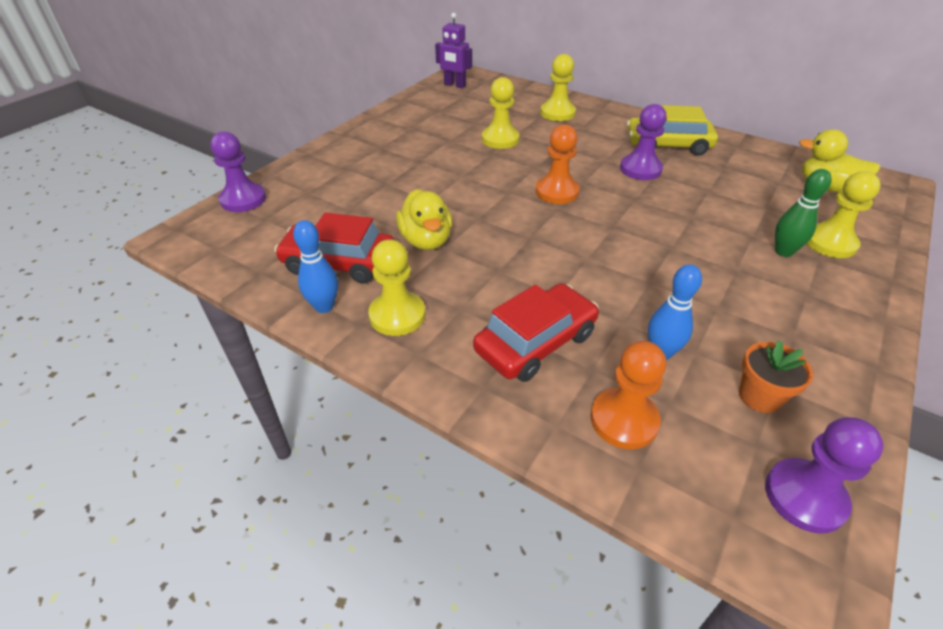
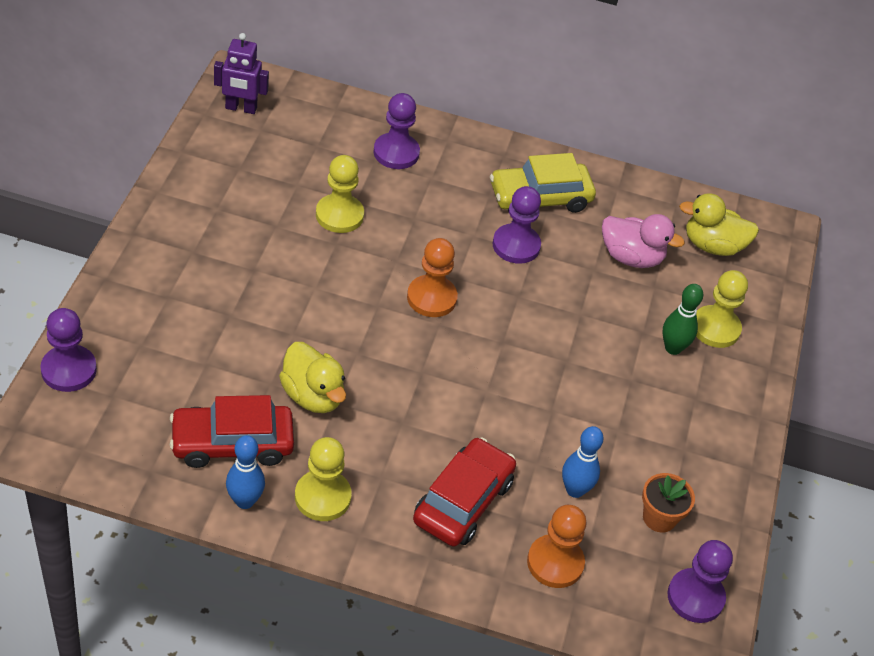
camera: 25 degrees left, 5 degrees up
yellow pawn [540,54,576,121] -> purple pawn [373,93,420,169]
none -> pink duck [602,214,685,268]

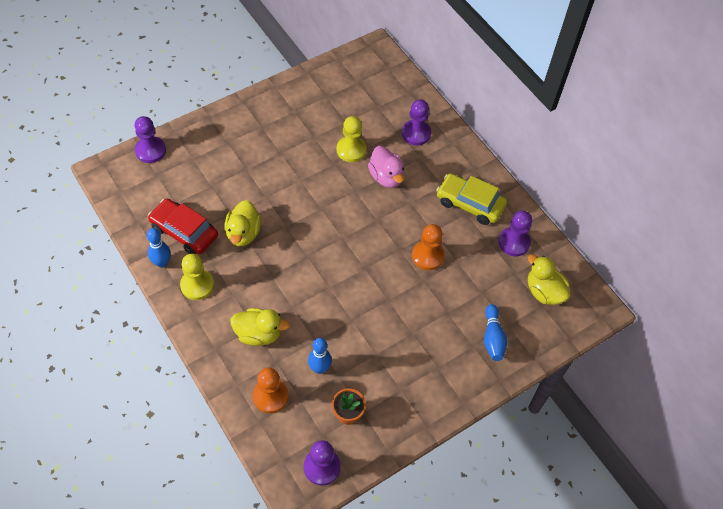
camera: 45 degrees right, 10 degrees up
purple robot [214,33,269,114] -> none
orange pawn [407,238,458,317] -> orange pawn moved to [412,224,444,270]
red car [413,437,516,547] -> yellow duck [231,308,290,346]
purple pawn [492,186,541,264] -> purple pawn moved to [498,211,532,256]
pink duck [602,214,685,268] -> pink duck moved to [368,146,404,188]
green bowling pin [663,284,703,355] -> none
yellow pawn [696,270,748,348] -> blue bowling pin [484,304,507,361]

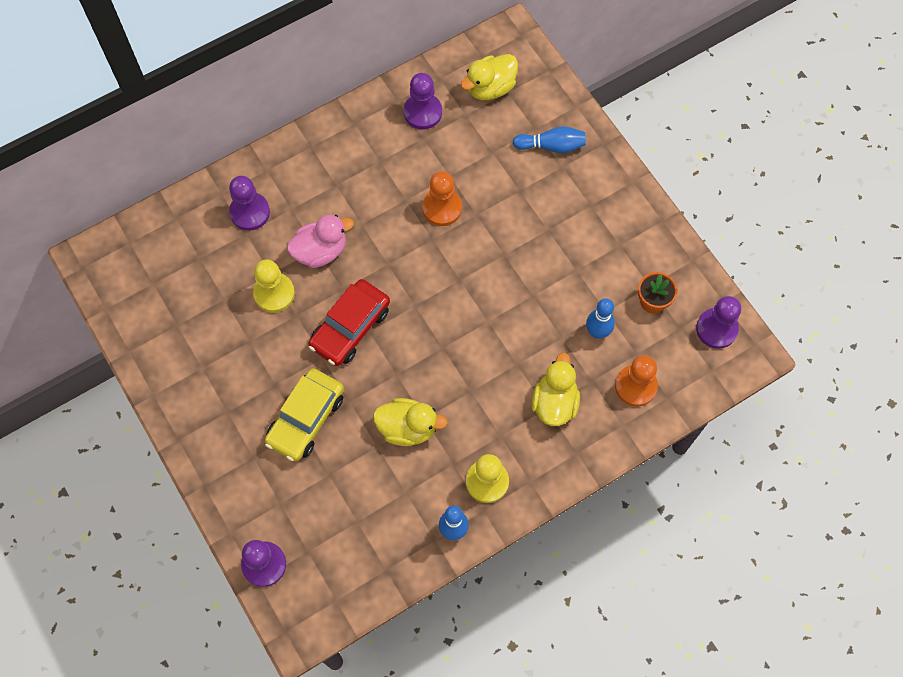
camera: 85 degrees left, 10 degrees up
red car [148,199,218,254] -> red car moved to [309,279,390,366]
yellow car [436,173,507,225] -> yellow car moved to [264,368,344,461]

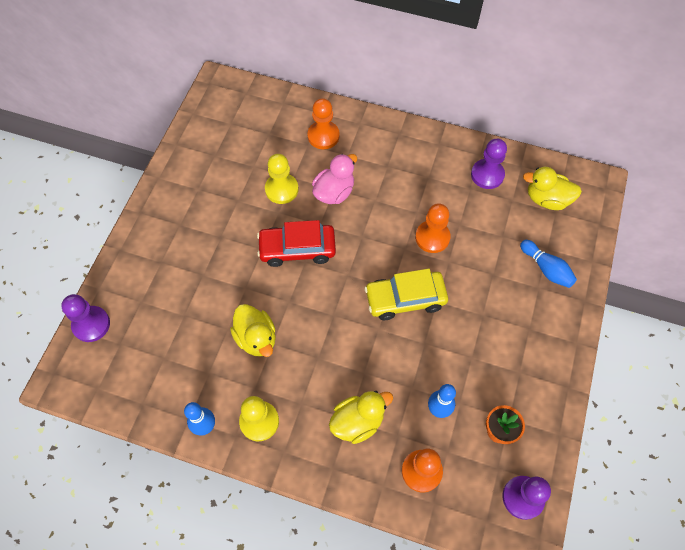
camera: 50 degrees right, 5 degrees down
purple pawn [229,176,270,231] -> orange pawn [307,98,340,149]
yellow car [264,368,344,461] -> yellow car moved to [365,269,448,320]
pink duck [287,215,354,268] -> pink duck turned 75 degrees counterclockwise [312,154,357,204]

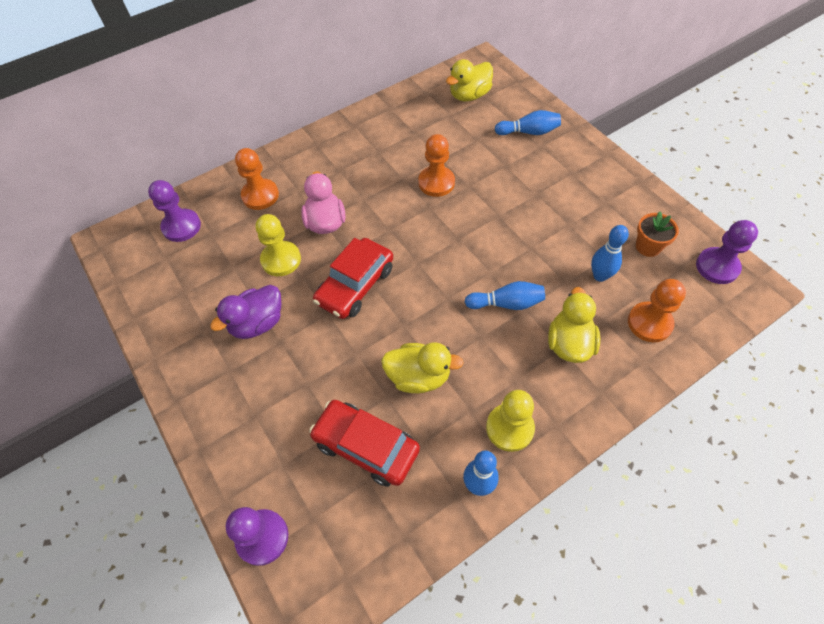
camera: 50 degrees left, 5 degrees down
yellow car [365,269,448,320] -> none
purple pawn [471,139,507,189] -> purple pawn moved to [148,180,201,242]
none -> purple duck [210,285,281,339]
none -> red car [309,400,420,487]
none -> blue bowling pin [465,281,545,310]

